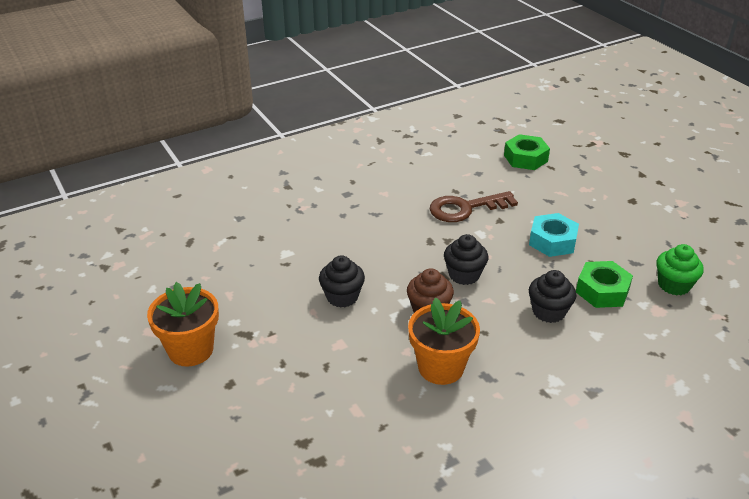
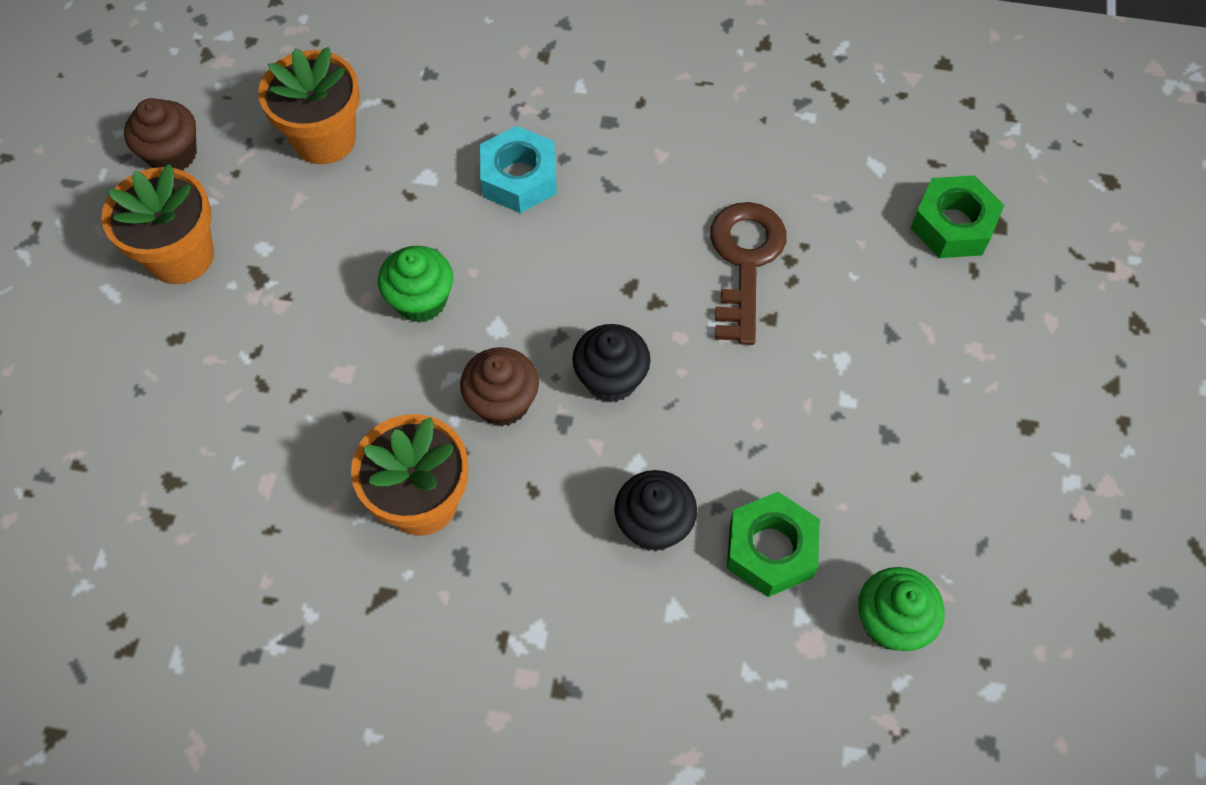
camera: 40 degrees right, 25 degrees up
black cupcake [319,255,365,308] -> green cupcake [378,246,453,323]
brown key [430,191,518,222] -> brown key turned 75 degrees clockwise [710,202,786,345]
turquoise nut [529,213,579,257] -> turquoise nut moved to [480,126,557,213]
none -> brown cupcake [124,98,197,171]
none -> orange flower pot [258,47,360,164]

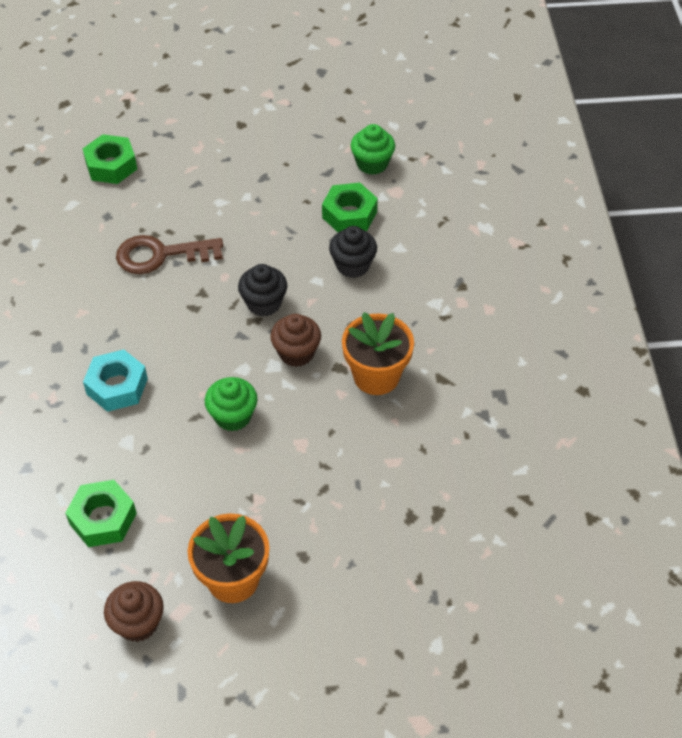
camera: 105 degrees left, 10 degrees down
orange flower pot [258,47,360,164] -> green nut [65,480,137,547]

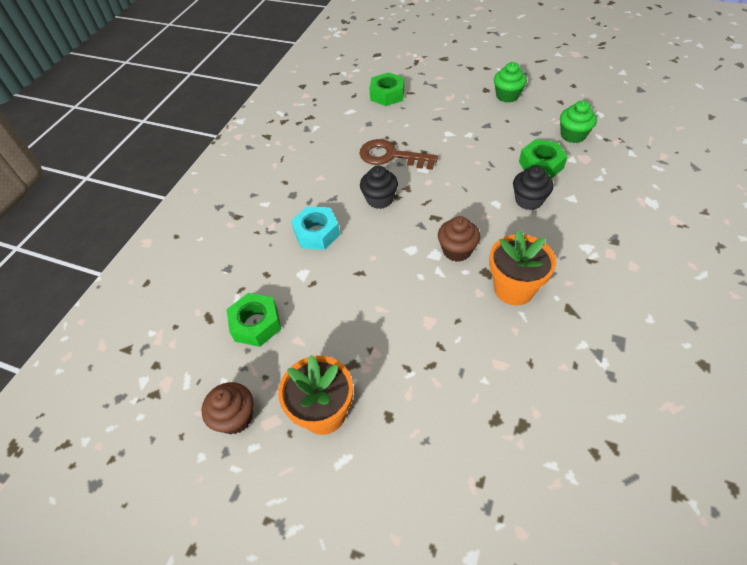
camera: 30 degrees right, 0 degrees up
green cupcake [205,377,258,431] -> green cupcake moved to [494,62,527,103]
black cupcake [238,264,287,316] -> black cupcake moved to [360,165,398,209]

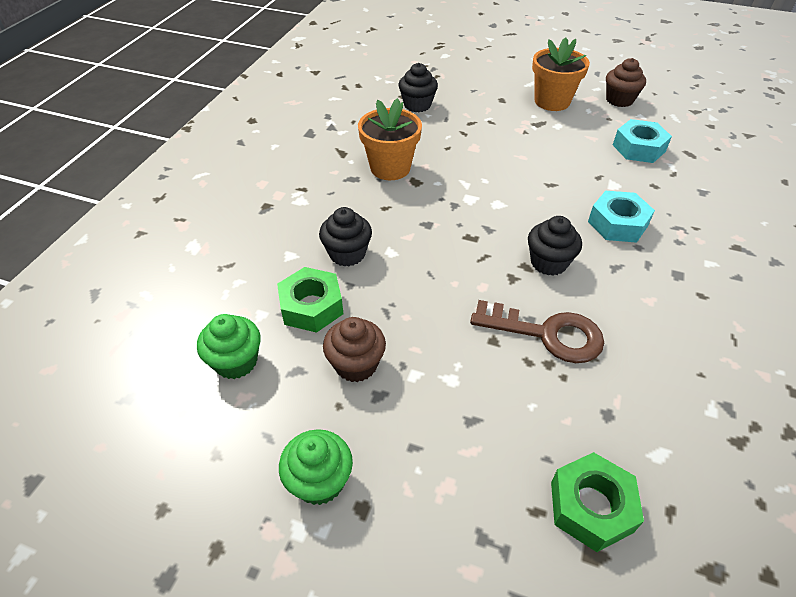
camera: 175 degrees right, 5 degrees down
green nut [227,293,281,347] -> turquoise nut [613,119,672,163]
brown cupcake [438,216,480,262] -> brown cupcake moved to [323,317,386,382]
none -> black cupcake [398,63,438,112]

